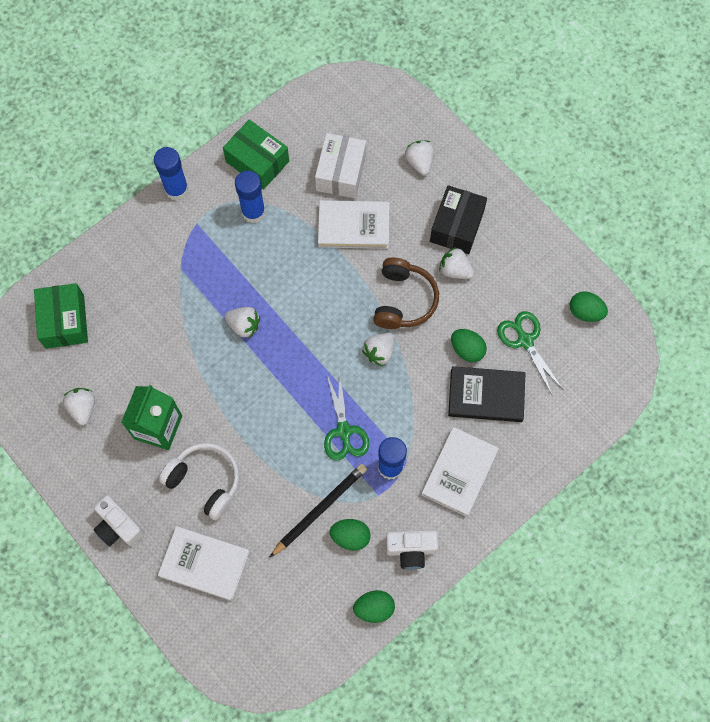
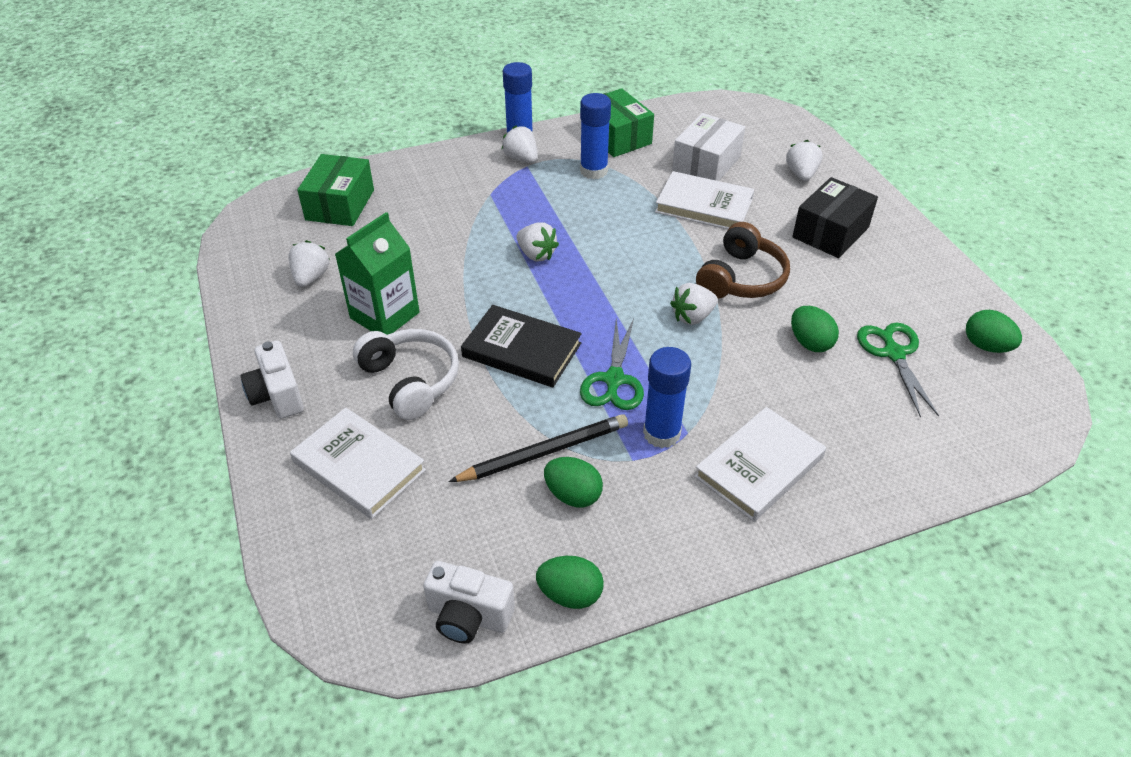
camera: 20 degrees right, 25 degrees down
white camera [386,530,438,570] -> white camera moved to [423,561,515,644]
white strawberry [439,247,474,279] -> white strawberry moved to [501,126,538,163]
black book [448,366,525,422] -> black book moved to [461,305,582,387]

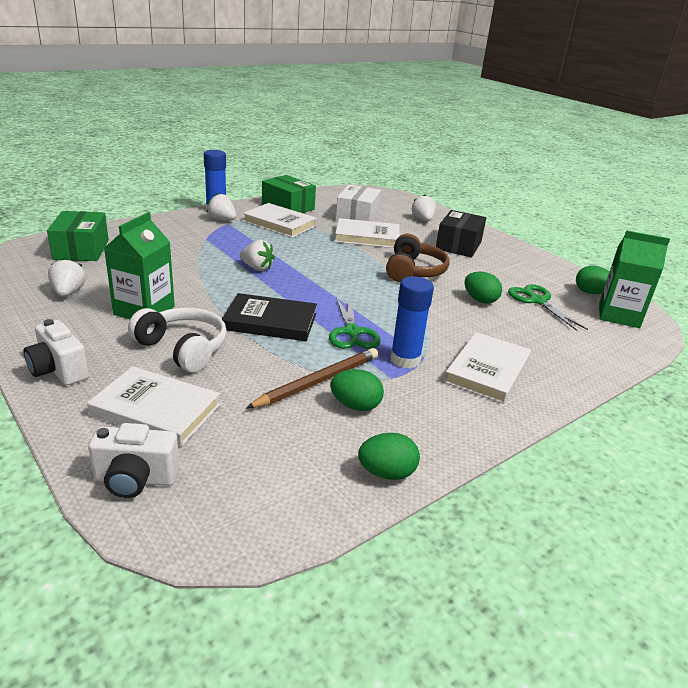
camera: 20 degrees left, 15 degrees down
white camera [423,561,515,644] -> white camera moved to [88,423,179,498]
black pencil [449,414,628,482] -> brown pencil [246,348,378,409]
blue glue stick [580,93,611,179] -> white book [243,203,317,238]
white strawberry [670,283,718,325] -> none
none -> green carton [599,230,670,328]

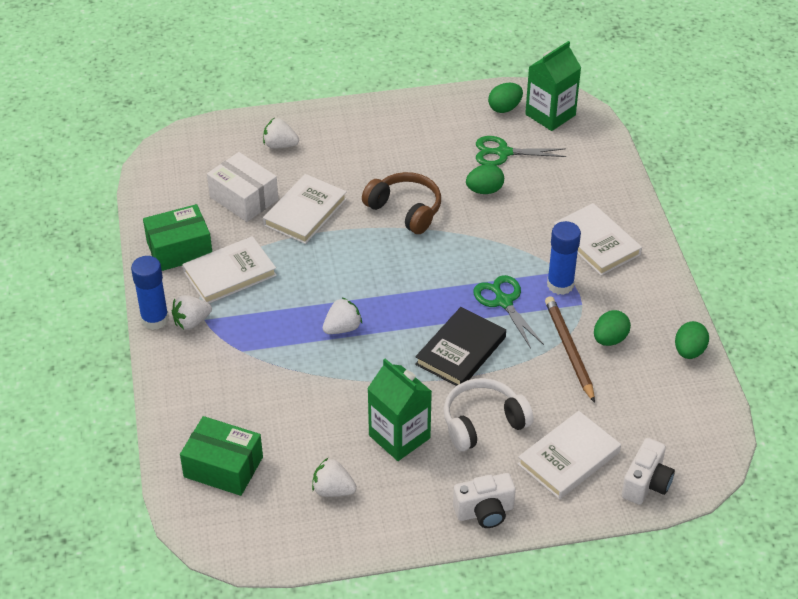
camera: 60 degrees left, 15 degrees up
green scissors [329,297,381,349] -> green scissors turned 135 degrees counterclockwise [473,275,544,348]
black box [436,210,486,257] -> none

